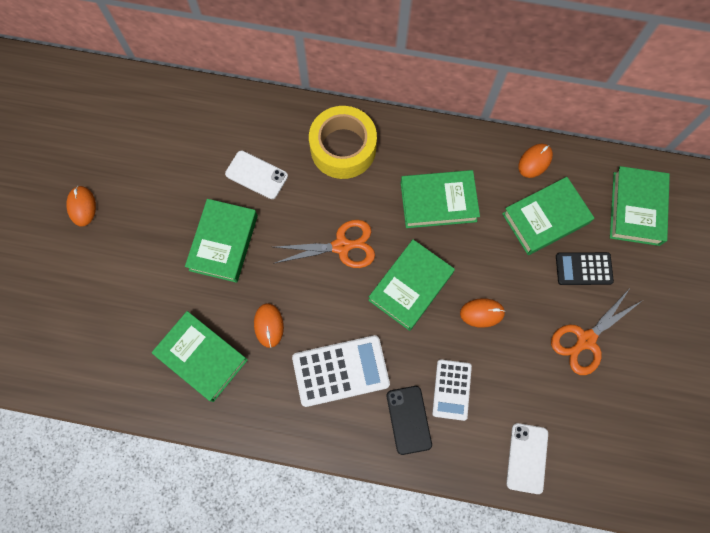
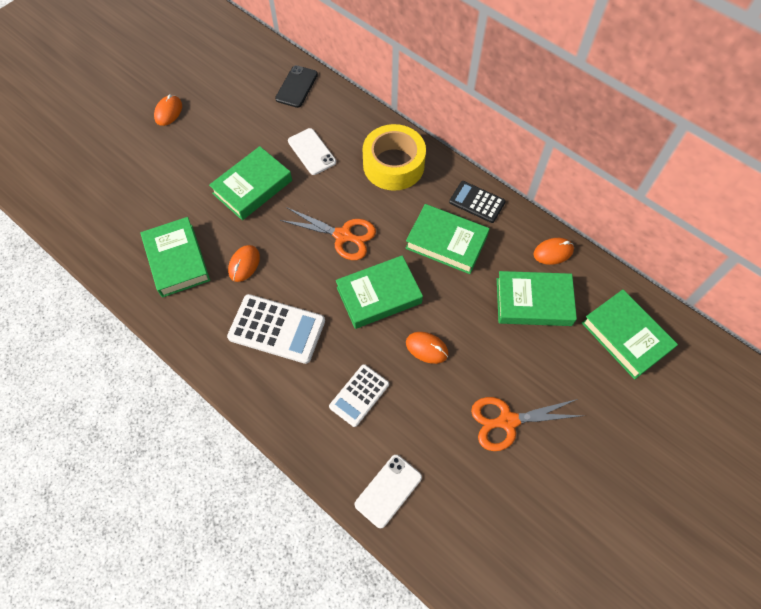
camera: 30 degrees right, 10 degrees down
black phone [387,386,432,455] -> black phone moved to [275,65,318,108]
black calculator [556,252,614,285] -> black calculator moved to [449,181,506,223]
green book [610,166,670,246] -> green book turned 75 degrees counterclockwise [582,289,678,379]

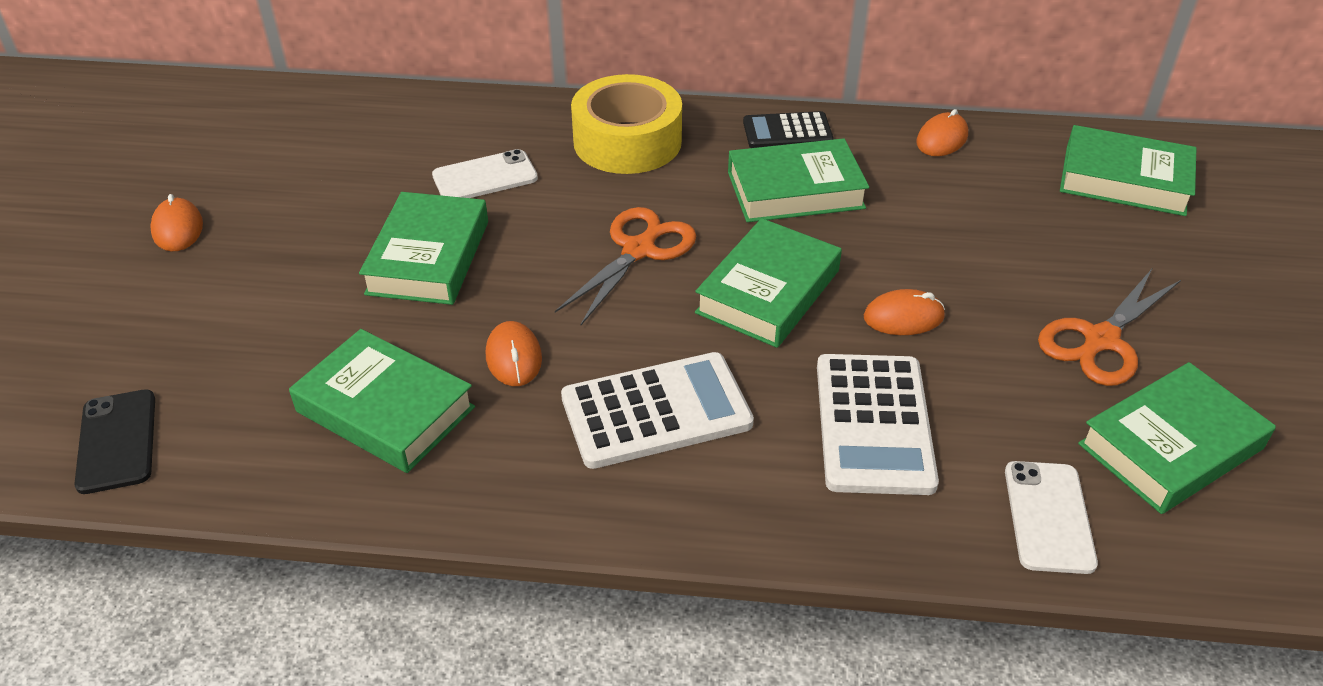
camera: 35 degrees left, 20 degrees down
black phone [275,65,318,108] -> black phone moved to [74,389,155,494]
orange scissors [280,207,376,260] -> orange scissors turned 45 degrees counterclockwise [555,207,696,325]
white phone [288,128,336,175] -> white phone turned 45 degrees counterclockwise [432,149,538,198]
white calculator [329,364,389,427] -> white calculator [817,354,939,495], size x1.58
green book [497,271,577,326] -> green book moved to [1078,362,1276,514]

